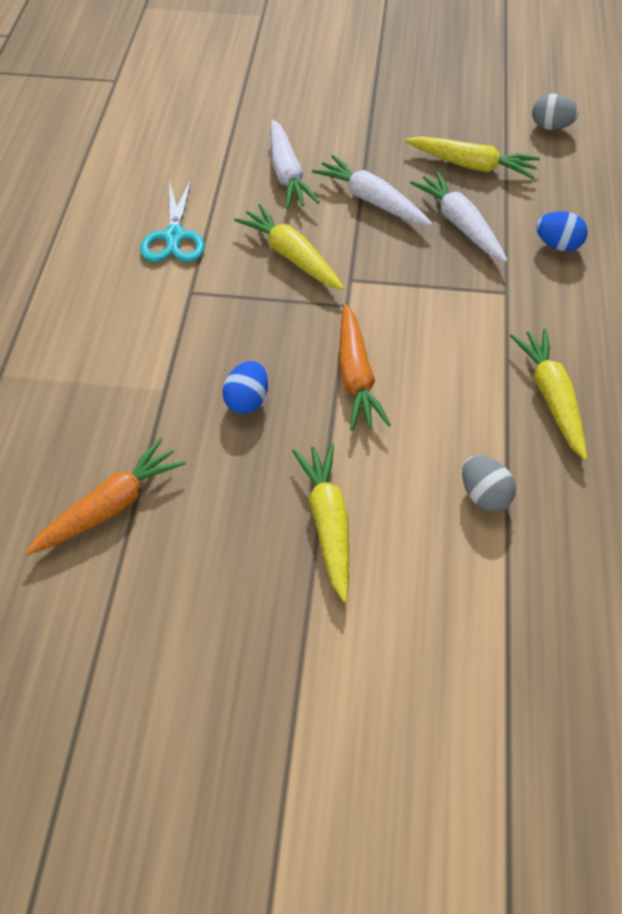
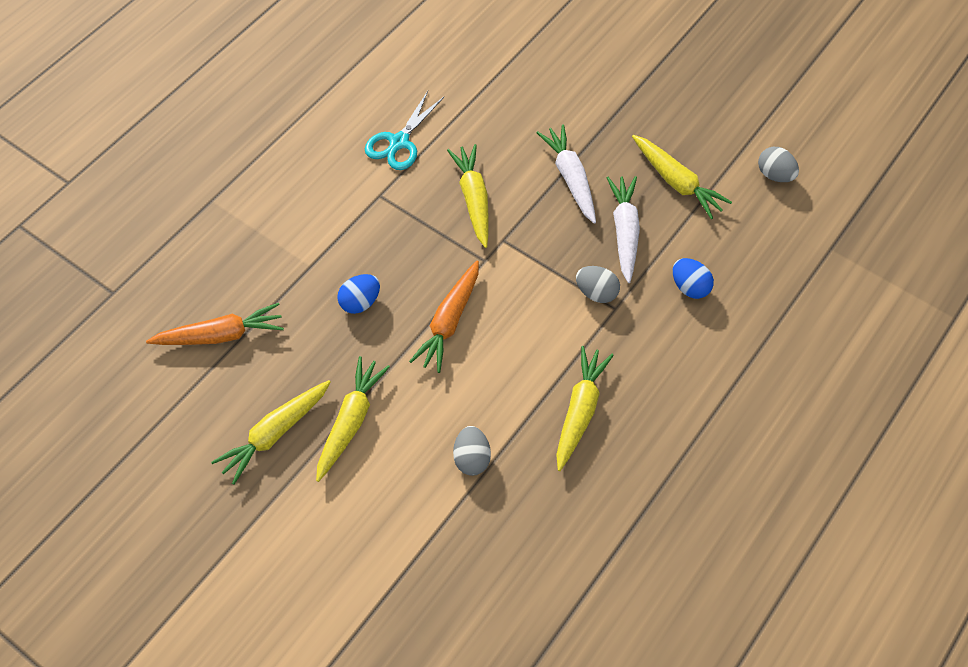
camera: 30 degrees right, 5 degrees up
white carrot [271,120,320,209] -> none
none -> yellow carrot [211,380,331,485]
none -> grey egg [576,266,620,303]

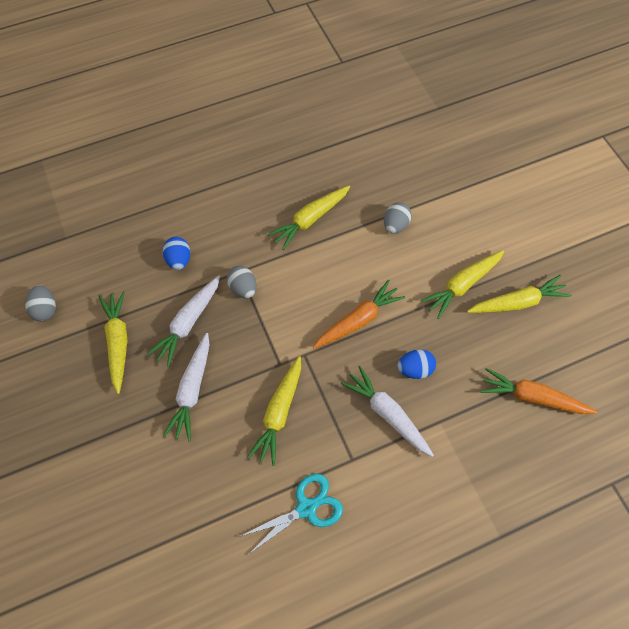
camera: 150 degrees left, 5 degrees up
none -> white carrot [341,366,434,457]

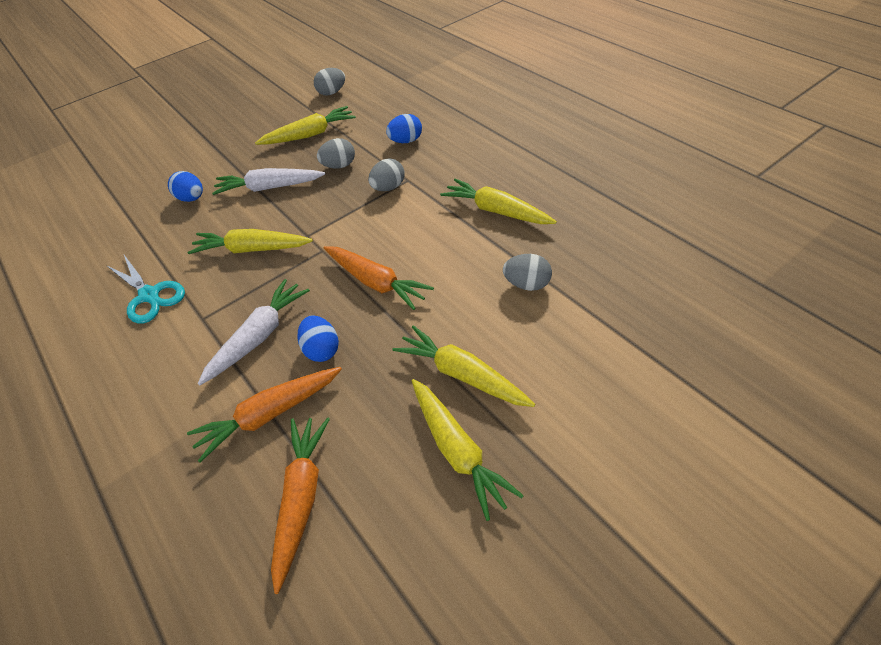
camera: 80 degrees right, 15 degrees down
white carrot [147,275,220,367] -> grey egg [317,138,355,169]
none -> blue egg [168,171,203,202]
none -> orange carrot [187,367,342,463]

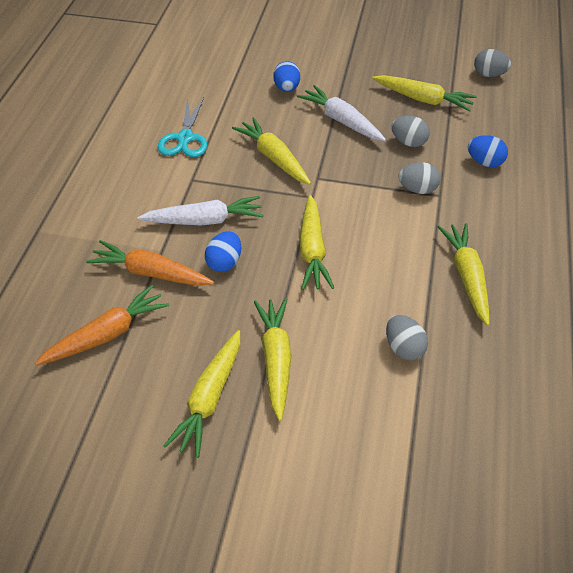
camera: 45 degrees right, 0 degrees up
orange carrot [324,246,434,310] -> yellow carrot [299,195,334,290]

